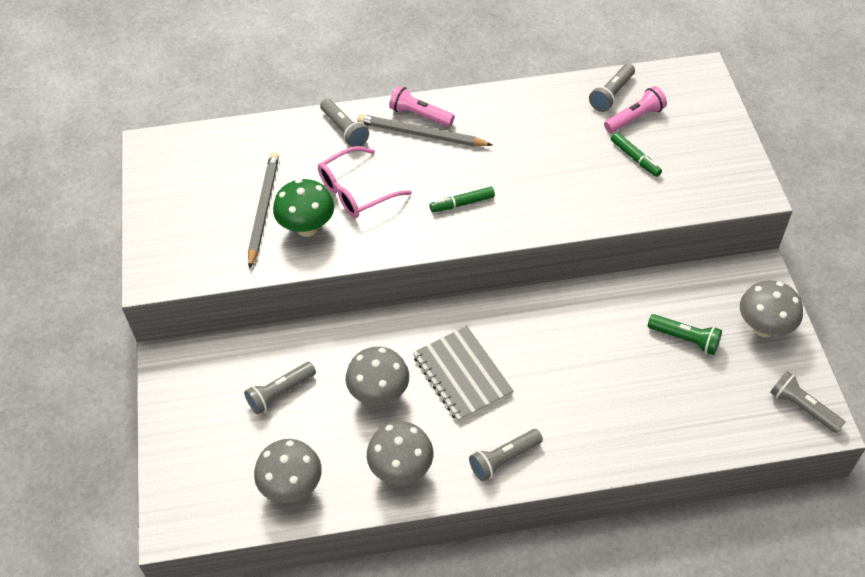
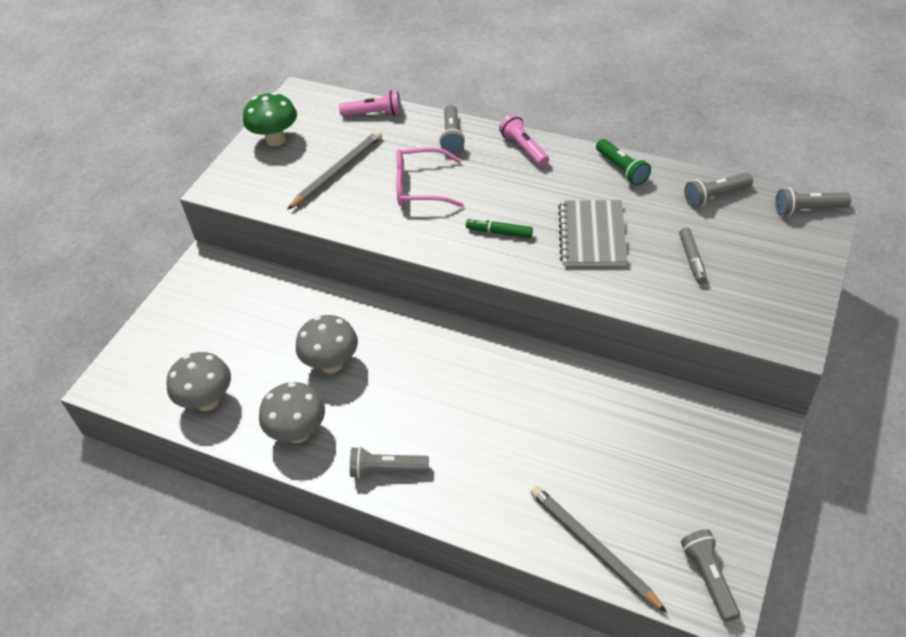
camera: 35 degrees right, 5 degrees down
grey flashlight [244,362,316,414] -> grey flashlight moved to [775,188,851,216]
green mushroom [273,179,334,237] -> green mushroom moved to [243,92,297,146]
grey pencil [357,114,492,146] -> grey pencil moved to [530,486,667,612]
grey notebook [413,326,514,422] -> grey notebook moved to [558,200,628,266]
pink flashlight [604,86,667,133] -> pink flashlight moved to [339,90,401,116]
green marker [611,132,662,177] -> grey marker [679,228,707,284]
green flashlight [648,314,722,355] -> green flashlight moved to [596,139,651,186]
grey mushroom [740,280,803,337] -> none

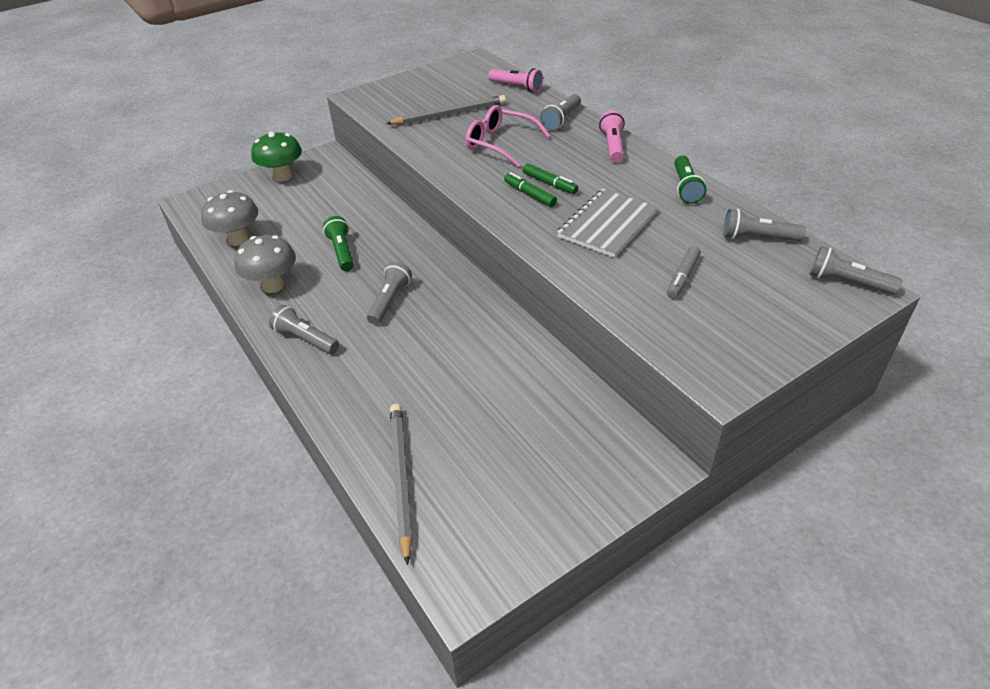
camera: 30 degrees right, 5 degrees down
green mushroom [243,92,297,146] -> green mushroom moved to [251,132,302,182]
grey mushroom [296,315,358,373] -> green flashlight [323,216,354,271]
grey flashlight [681,529,740,622] -> grey flashlight moved to [367,262,412,325]
none -> green marker [523,163,578,194]

